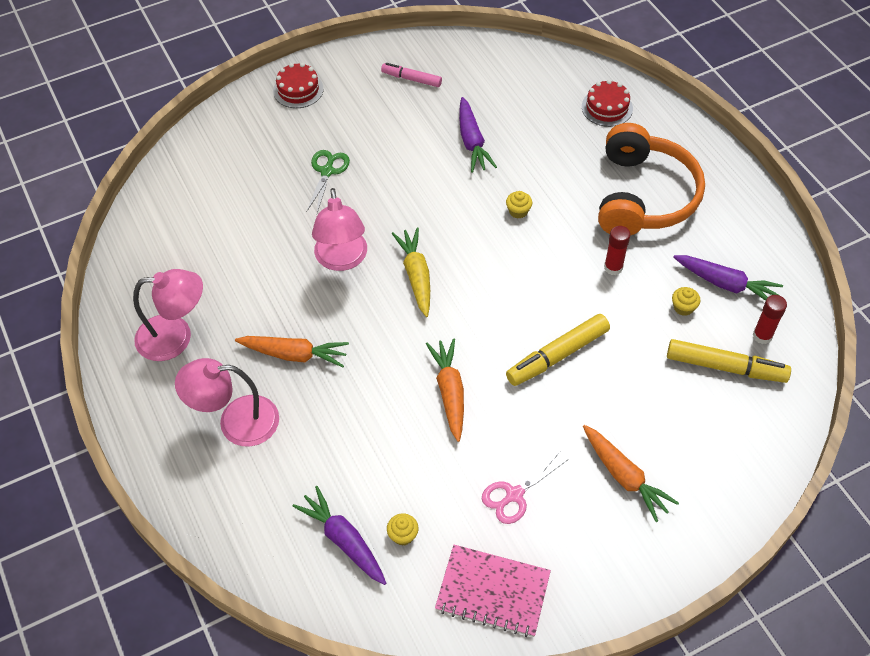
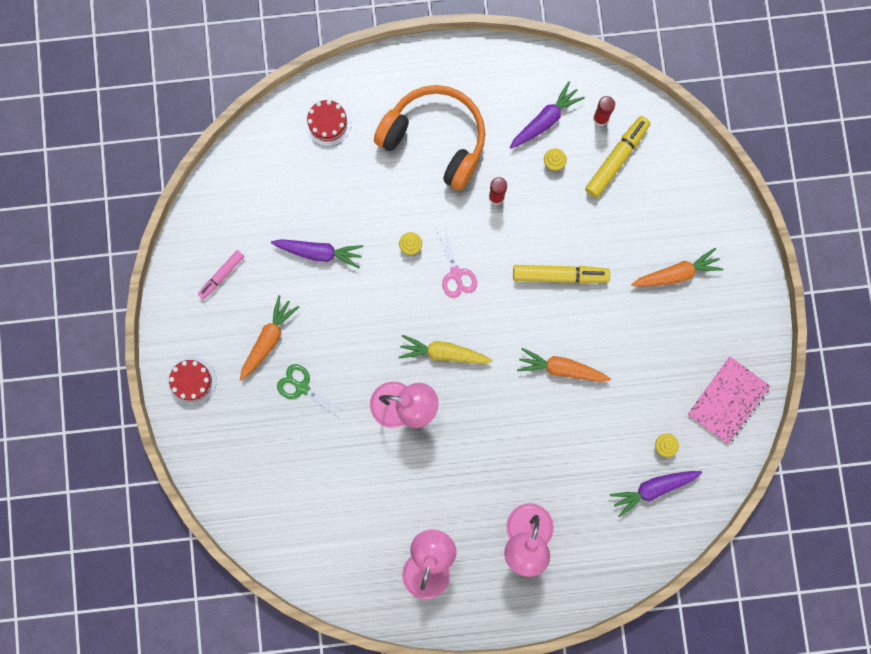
camera: 70 degrees left, 25 degrees up
orange carrot [235,336,349,367] -> orange carrot moved to [240,295,299,381]
pink scissors [482,452,569,524] -> pink scissors moved to [436,227,477,298]
yellow marker [506,314,610,386] -> yellow marker turned 75 degrees counterclockwise [513,265,610,284]

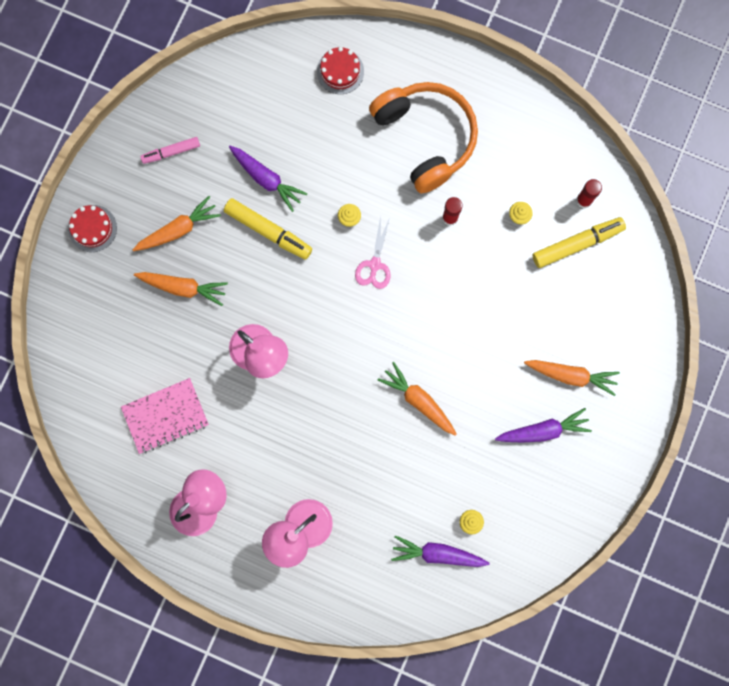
camera: 30 degrees right, 0 degrees up
green scissors [277,364,345,420] -> orange carrot [134,272,228,306]
yellow carrot [399,335,493,364] -> none
purple carrot [509,82,585,149] -> purple carrot moved to [495,408,592,442]
yellow marker [513,265,610,284] -> yellow marker moved to [224,198,312,260]
pink notebook [687,356,771,444] -> pink notebook moved to [121,378,209,454]

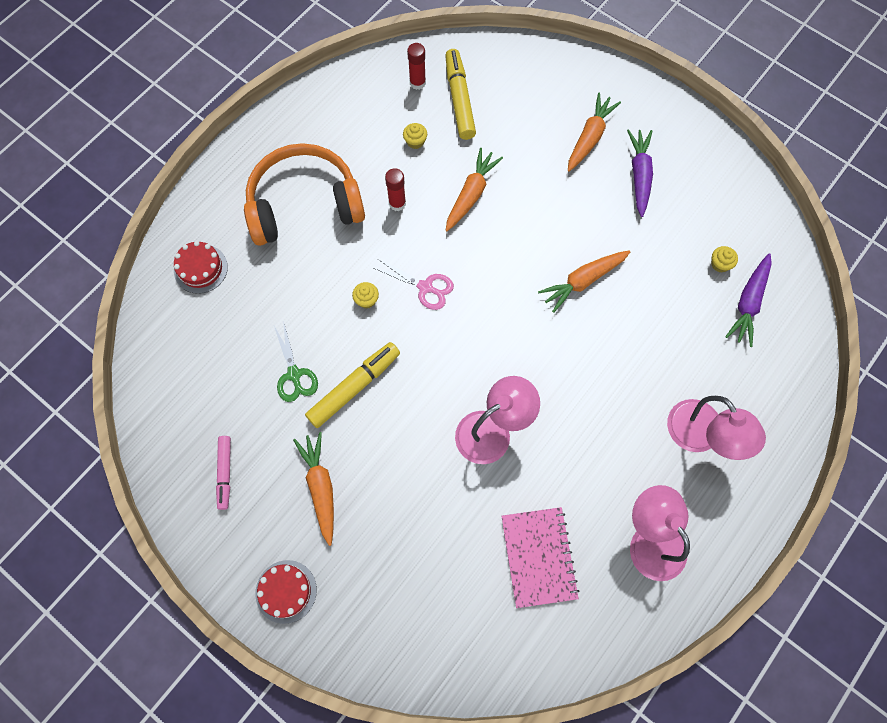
camera: 75 degrees left, 10 degrees down
orange carrot [134,272,228,306] -> orange carrot moved to [446,148,503,231]
purple carrot [229,146,308,212] -> green scissors [274,321,318,402]

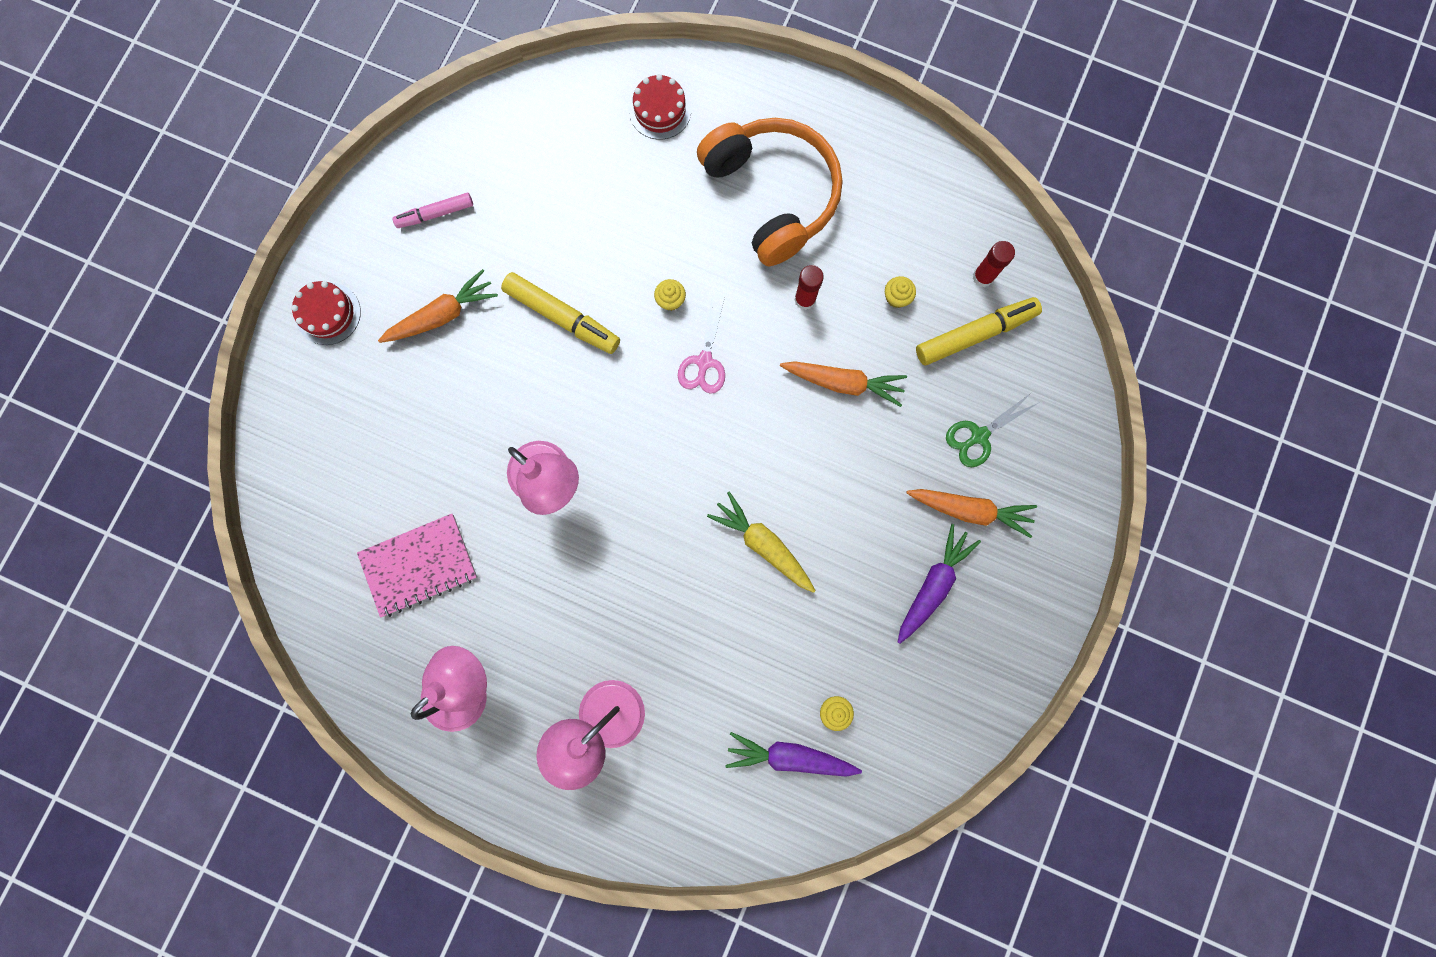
camera: 75 degrees right, 10 degrees up
green scissors [274,321,318,402] -> green scissors moved to [946,393,1040,467]
orange carrot [538,250,630,313] -> yellow carrot [707,491,816,593]
purple carrot [627,129,653,217] -> purple carrot turned 45 degrees counterclockwise [898,524,981,644]

